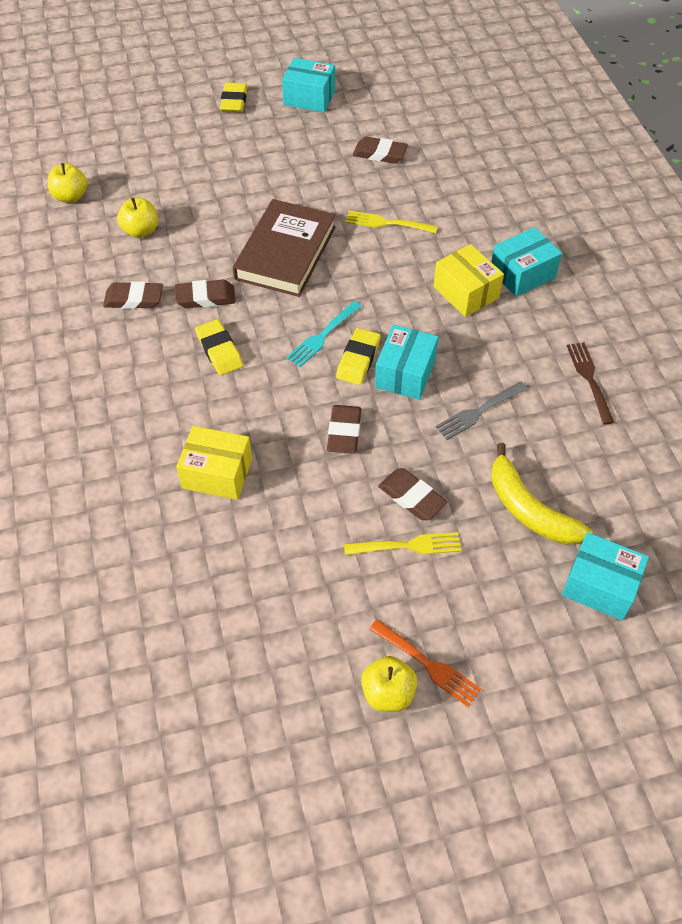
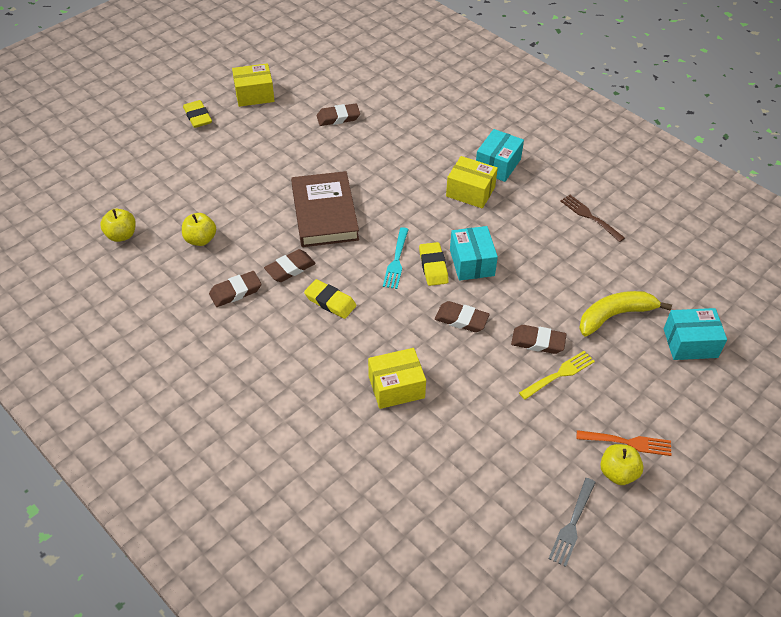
camera: 30 degrees left, 5 degrees down
turquoise box [282,58,335,112] -> yellow box [232,63,275,107]
brown eraser [327,405,361,454] -> brown eraser turned 45 degrees counterclockwise [435,301,490,332]
yellow fork [345,211,438,233] -> none
grey fork [435,381,528,440] -> grey fork moved to [549,478,596,567]
yellow banana [491,443,592,545] -> yellow banana turned 135 degrees clockwise [579,291,672,337]

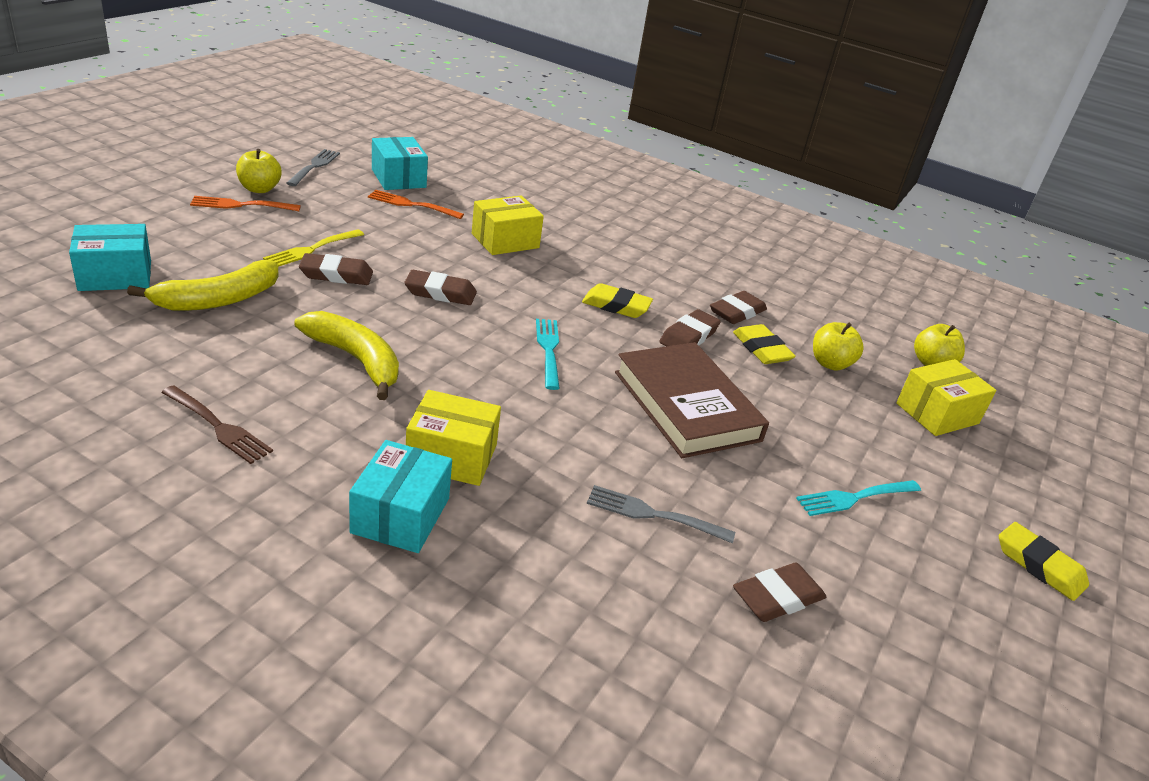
camera: 160 degrees right, 15 degrees down
yellow box [232,63,275,107] -> yellow box moved to [896,359,996,436]
yellow eraser [419,242,449,286] -> yellow eraser moved to [733,324,796,364]
turquoise box [450,226,498,281] -> turquoise box moved to [372,137,428,190]
none -> yellow banana [294,311,399,400]
none -> orange fork [368,190,464,219]
none -> grey fork [587,485,735,543]
none -> turquoise fork [796,480,921,516]

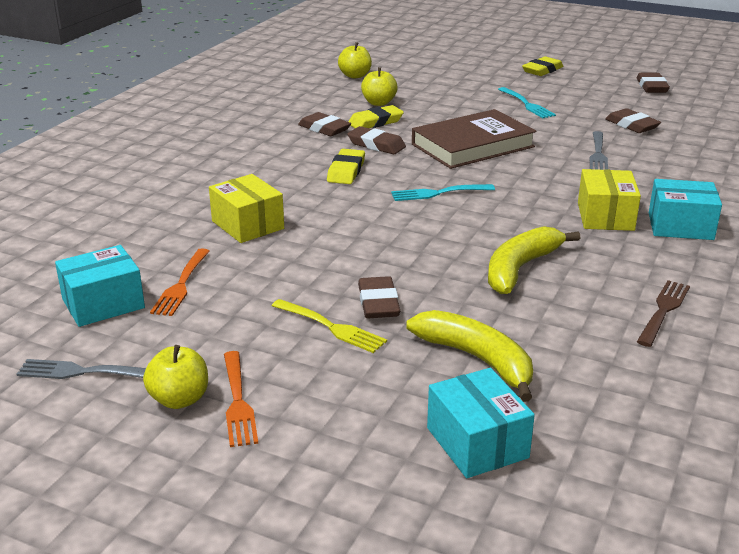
camera: 90 degrees left, 5 degrees down
brown eraser [404,270,477,305] -> brown eraser moved to [637,73,670,93]
yellow box [896,359,996,436] -> none

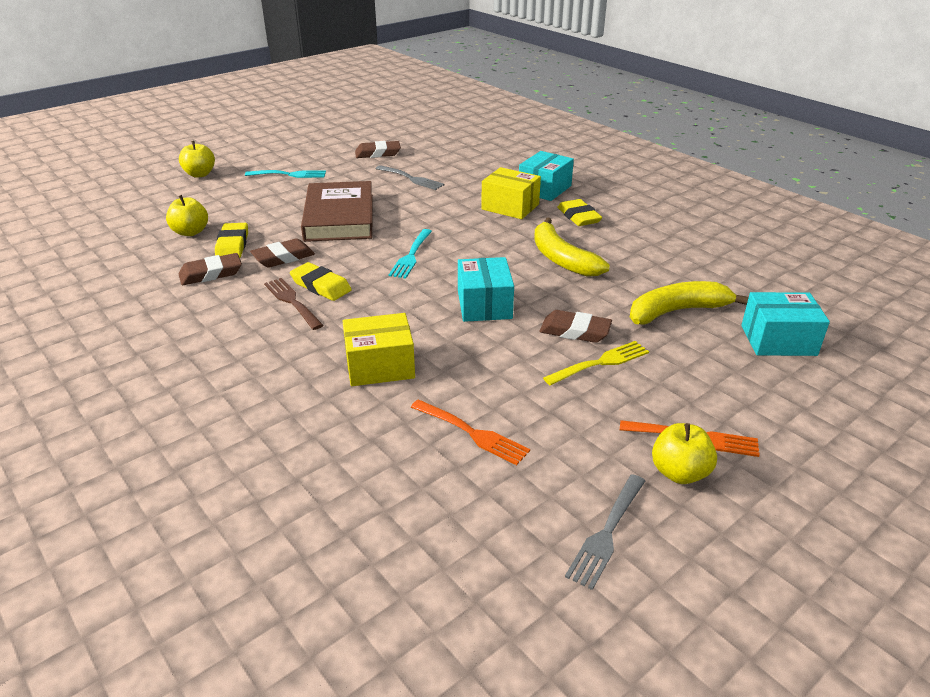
camera: 65 degrees left, 5 degrees up
turquoise box [55,245,145,327] -> turquoise box moved to [458,257,514,322]
yellow apple [338,42,372,78] -> yellow apple moved to [179,141,215,178]
yellow eraser [522,57,564,76] -> yellow eraser moved to [557,199,602,226]
brown eraser [637,73,670,93] -> none
brown fork [637,280,690,347] -> brown fork moved to [264,278,324,330]

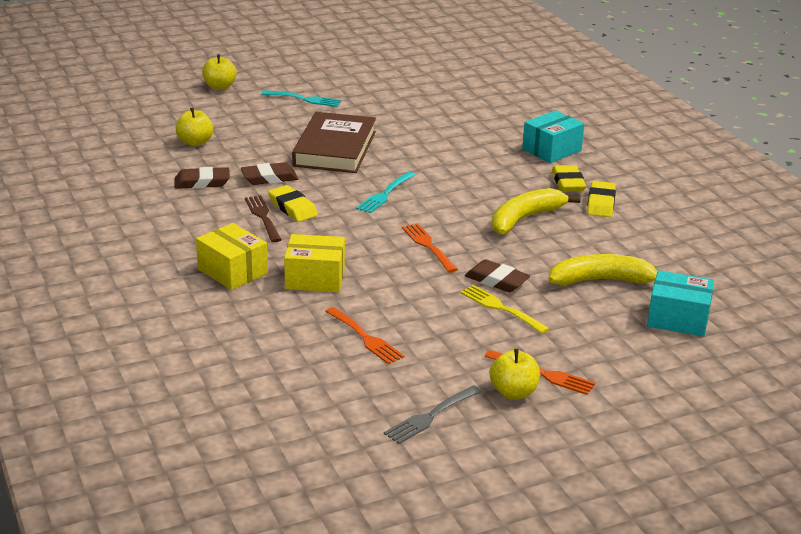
camera: 15 degrees right, 5 degrees down
yellow eraser [215,223,248,258] -> yellow eraser moved to [587,181,616,217]
brown eraser [355,141,401,158] -> none
grey fork [375,165,444,190] -> none
turquoise box [458,257,514,322] -> orange fork [402,223,458,273]
yellow box [481,167,541,219] -> yellow box moved to [196,223,268,290]
yellow banana [534,218,610,277] -> yellow banana turned 60 degrees clockwise [492,188,581,235]
yellow fork [543,341,649,385] -> yellow fork turned 120 degrees counterclockwise [460,285,550,334]

